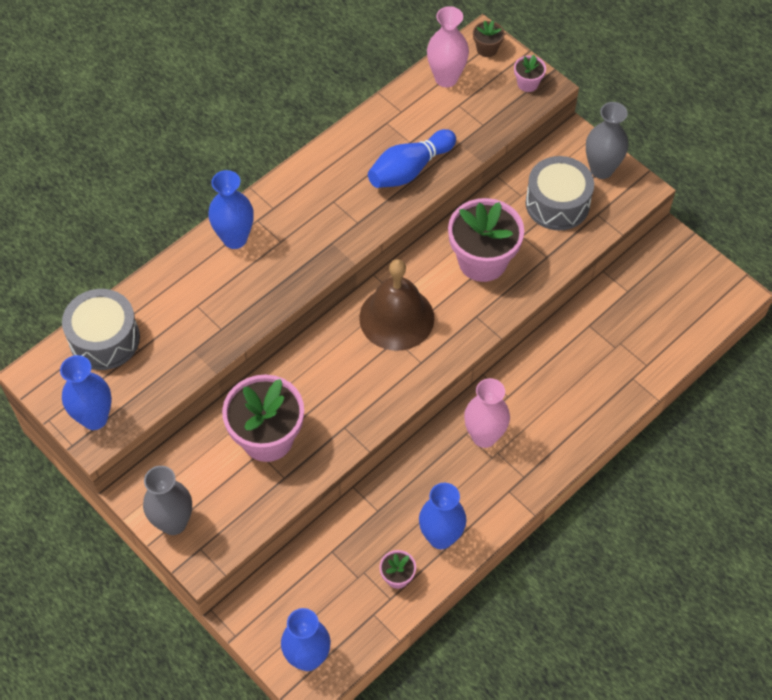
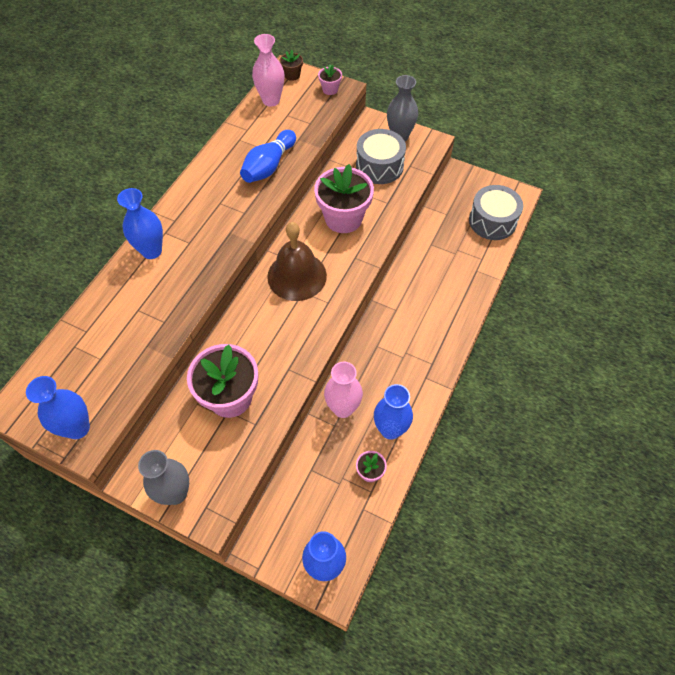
camera: 20 degrees left, 0 degrees up
grey drum [62,289,140,370] -> grey drum moved to [469,185,523,240]
pink vase [464,378,510,448] -> pink vase moved to [324,362,363,418]

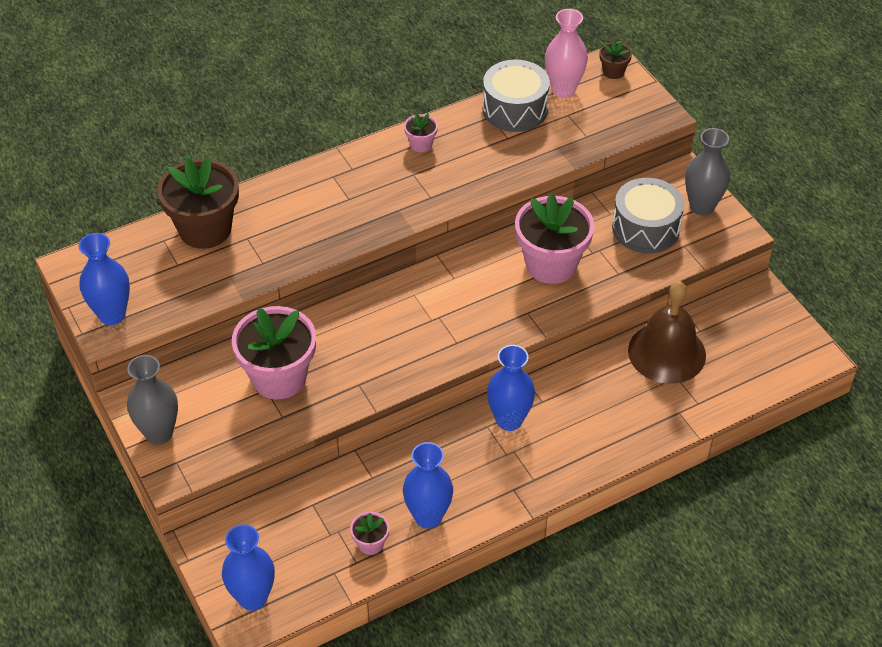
camera: 35 degrees right, 10 degrees down
blue vase [117,188,163,259] -> blue vase moved to [487,345,535,431]
blue bowling pin [240,130,296,183] -> none
brown bell [267,222,327,301] -> brown bell moved to [628,281,706,384]
pink flower pot [318,65,342,95] -> pink flower pot moved to [404,113,438,152]
pink vase [324,362,363,418] -> none
grey drum [469,185,523,240] -> grey drum moved to [483,60,550,132]
none -> brown flower pot [158,157,239,249]

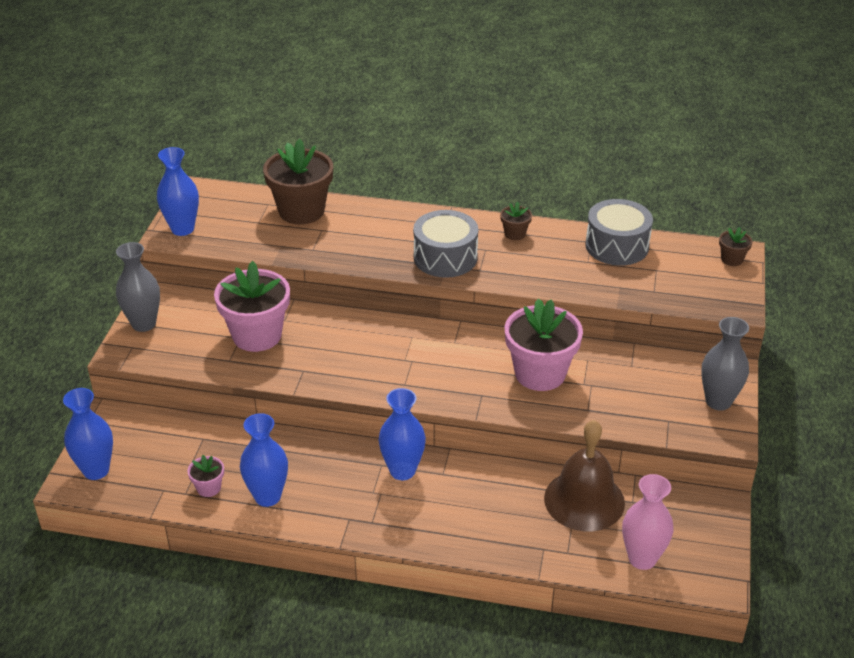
camera: 40 degrees right, 10 degrees down
pink flower pot [404,113,438,152] -> brown flower pot [500,202,532,240]
pink vase [545,9,588,98] -> pink vase moved to [622,474,674,570]
grey drum [612,178,684,253] -> grey drum moved to [413,210,478,278]

